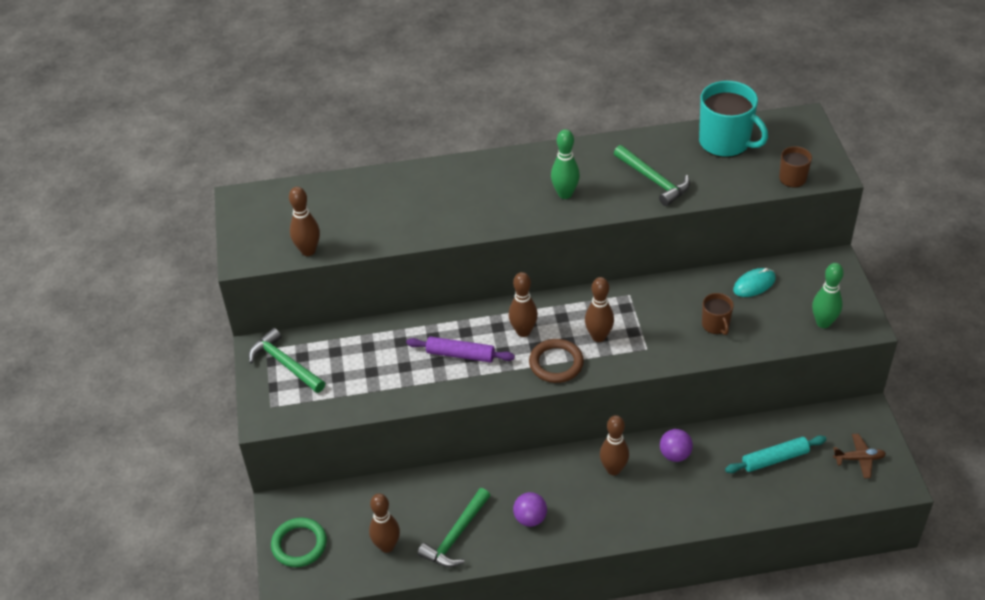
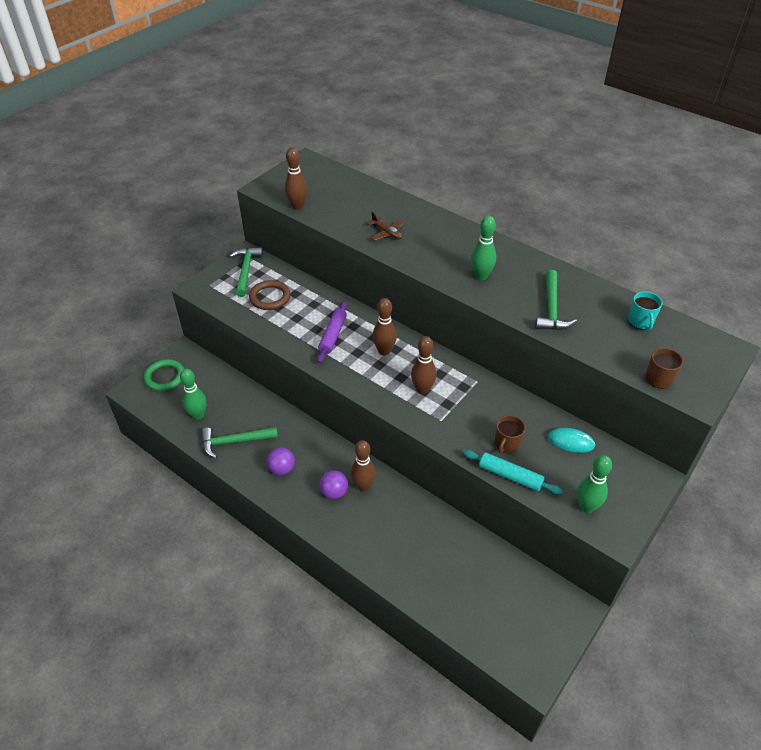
camera: 45 degrees right, 0 degrees up
brown bowling pin [369,493,400,553] -> green bowling pin [180,369,207,420]
purple rolling pin [406,336,515,363] -> purple rolling pin turned 45 degrees clockwise [317,300,348,363]
brown ring [529,339,584,383] -> brown ring moved to [249,280,290,310]
purple ball [660,429,693,462] -> purple ball moved to [320,470,348,499]
turquoise mug [699,81,768,158] -> turquoise mug [628,291,662,330], size x0.52
turquoise rolling pin [725,435,827,473] -> turquoise rolling pin moved to [463,449,563,495]
brown plane [833,434,886,478] -> brown plane moved to [367,212,404,241]

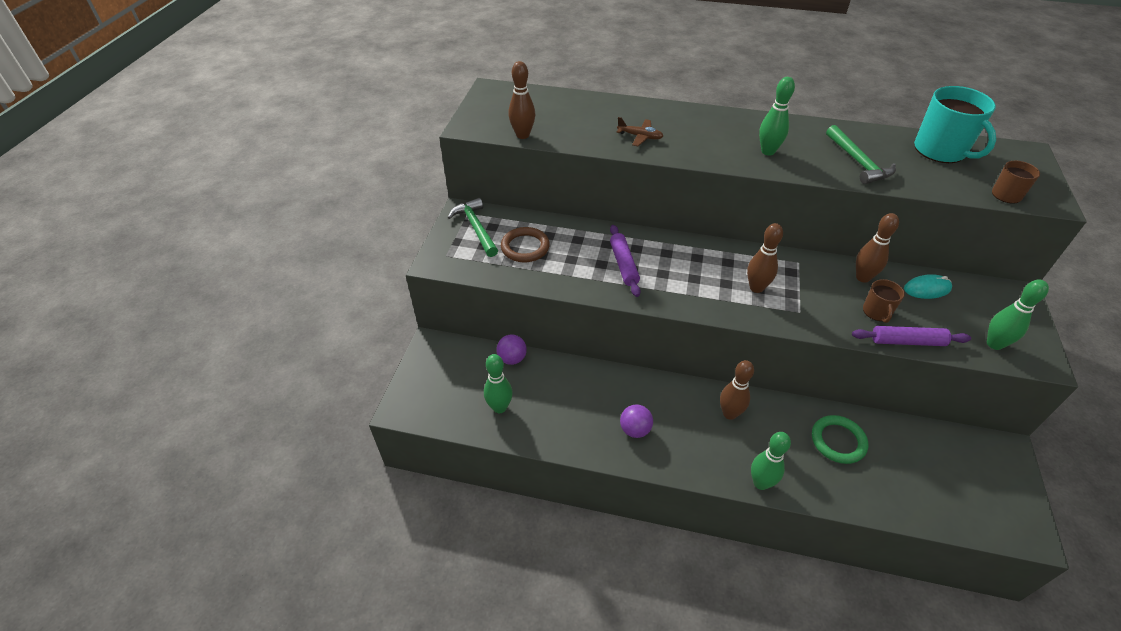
camera: 25 degrees left, 0 degrees up
green ring [144,359,184,391] -> green ring moved to [812,415,868,464]
green hammer [202,427,278,458] -> none
purple ball [320,470,348,499] -> purple ball moved to [497,334,527,365]
brown bowling pin [372,298,397,356] -> brown bowling pin moved to [856,213,899,283]
turquoise rolling pin [463,449,563,495] -> purple rolling pin [852,326,971,346]
turquoise mug [628,291,662,330] -> turquoise mug [914,86,996,163], size x1.91
none -> green bowling pin [751,432,791,490]

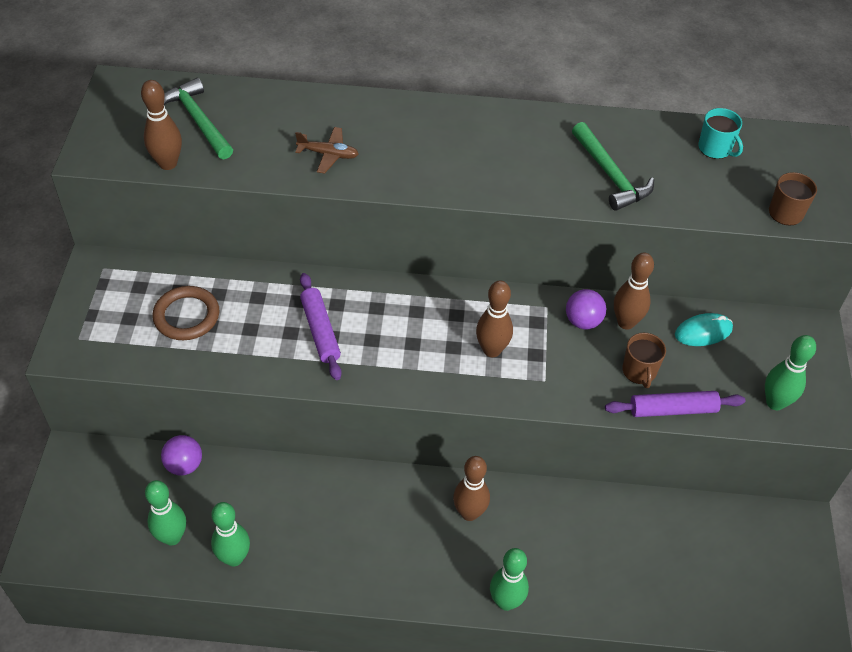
camera: 10 degrees left, 5 degrees up
green hammer [448,198,498,257] -> green hammer moved to [164,78,233,159]
purple ball [620,404,653,438] -> purple ball moved to [566,289,606,329]
green bowling pin [759,77,795,156] -> green bowling pin moved to [211,502,250,566]
green ring [812,415,868,464] -> none
turquoise mug [914,86,996,163] -> turquoise mug [698,108,743,159], size x0.52

